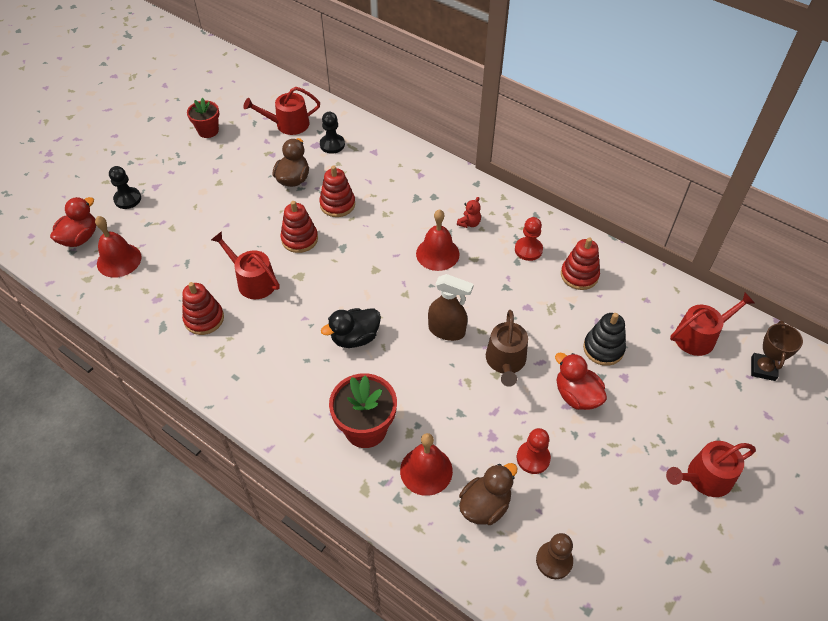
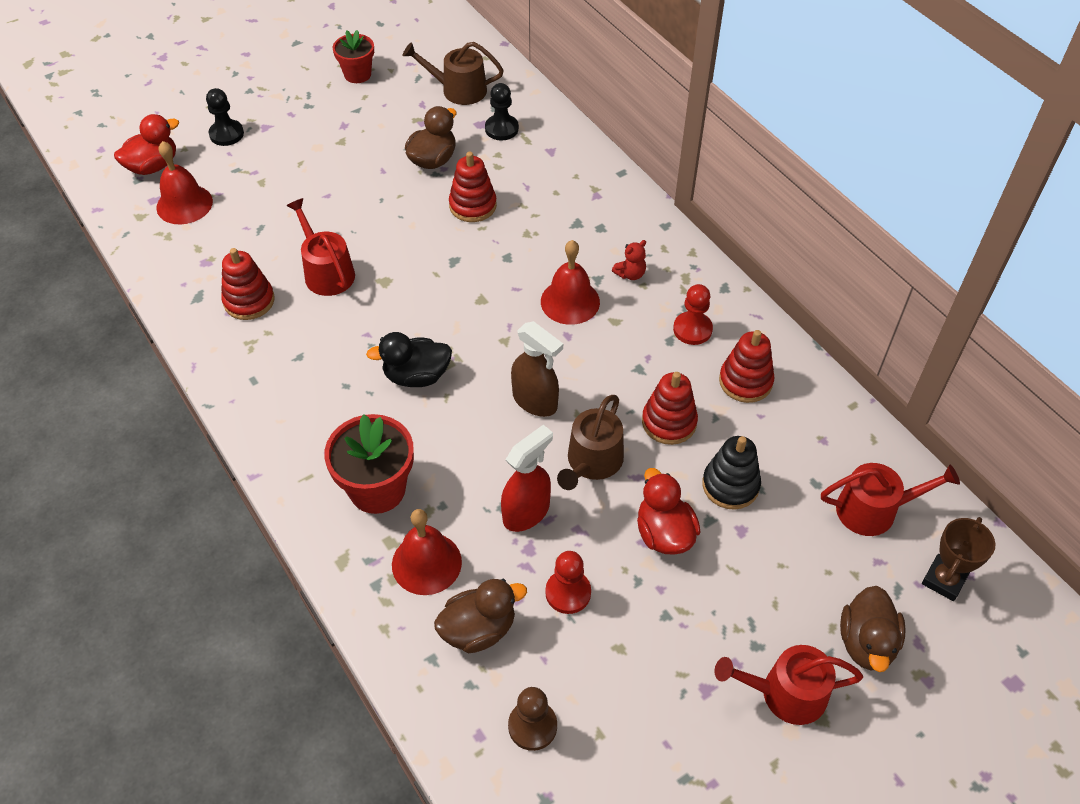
camera: 20 degrees right, 0 degrees up
red watering can [244,87,320,135] -> brown watering can [402,42,504,105]
red stacking toy [280,201,318,253] -> red stacking toy moved to [642,372,698,445]
none -> red spray bottle [501,425,553,532]
none -> brown duck [840,586,906,672]

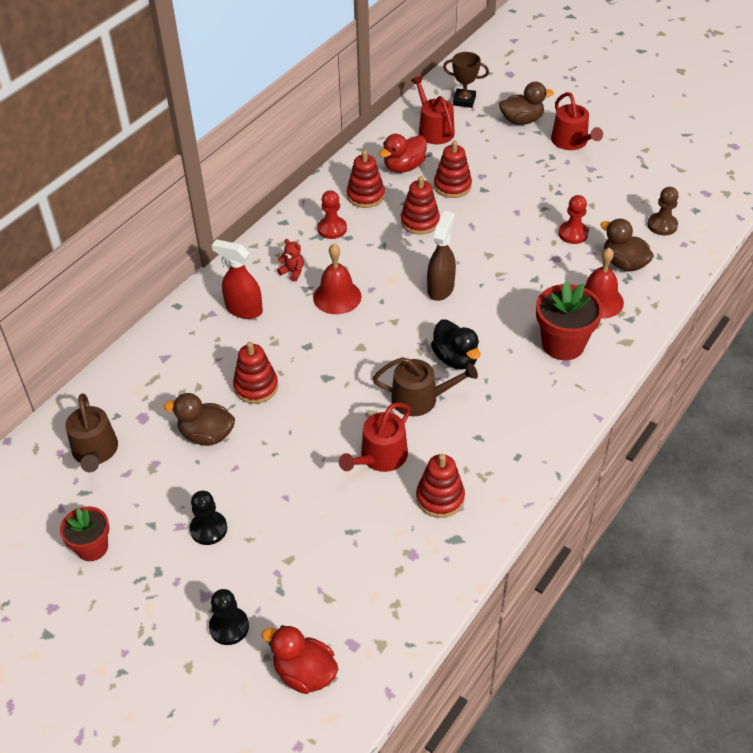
camera: 110 degrees left, 5 degrees down
red bell [156,141,213,225] -> none
black pawn [485,83,519,140] -> black pawn moved to [190,491,227,545]
red spray bottle [501,425,553,532] -> red spray bottle moved to [212,239,263,319]
brown watering can [557,395,624,490] -> brown watering can moved to [373,357,478,416]
red duck [637,468,700,555] -> red duck moved to [379,134,427,173]
black stacking toy [702,436,761,510] -> red stacking toy [434,141,472,198]

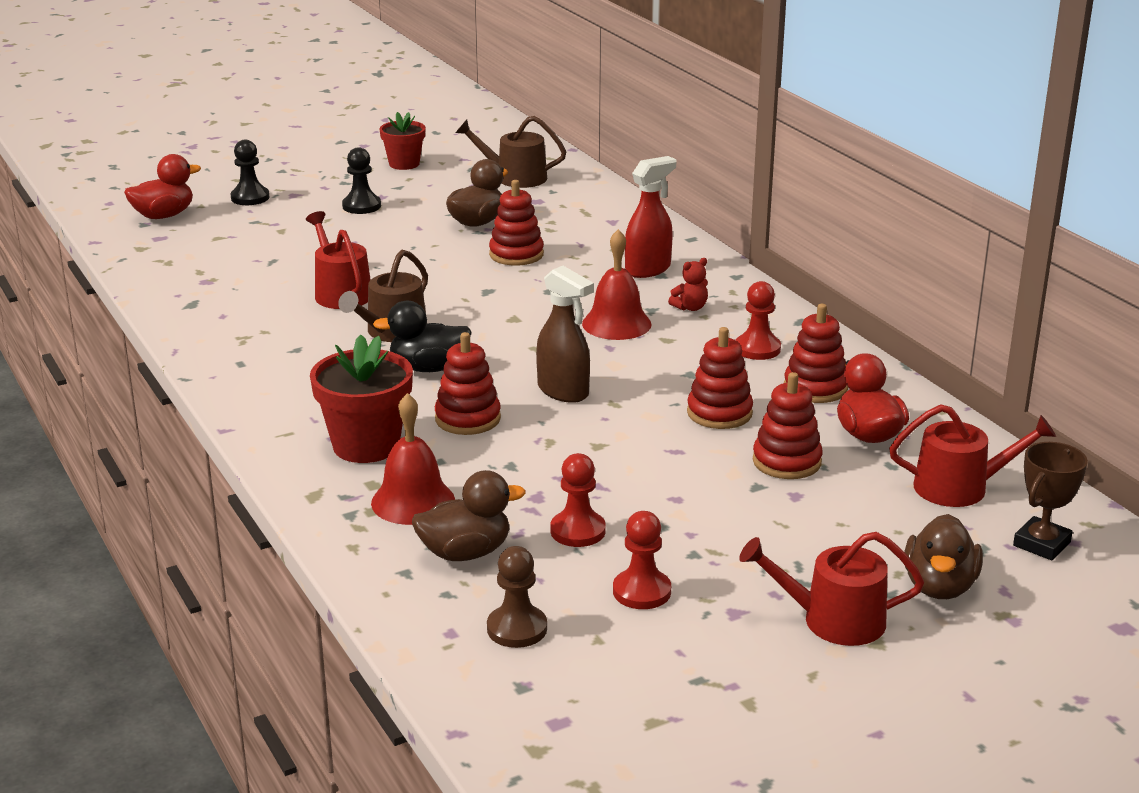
camera: 115 degrees right, 20 degrees down
red stacking toy [416,454,465,518] -> red stacking toy moved to [435,332,501,435]
none -> red pawn [613,511,671,609]

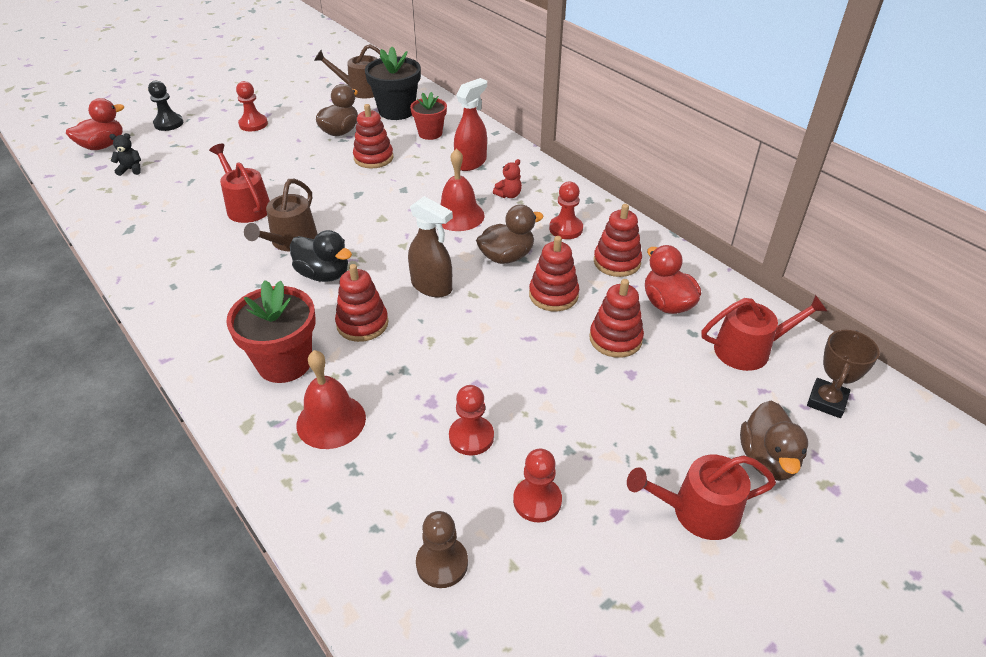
camera: 10 degrees left, 15 degrees up
black pawn [342,147,381,214] -> red pawn [236,81,268,131]
black duck [373,301,472,372] -> black duck turned 135 degrees counterclockwise [290,230,352,282]
red flower pot [380,112,426,170] -> red flower pot moved to [410,92,447,140]
brown duck [412,470,526,561] -> brown duck moved to [476,204,544,264]
none -> black teddy bear [109,133,141,176]
none -> black flower pot [365,47,421,120]

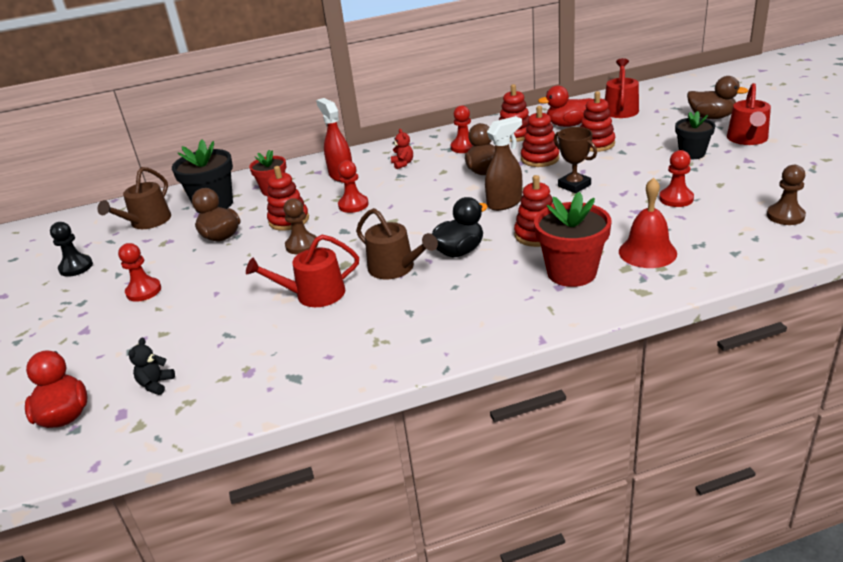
camera: 65 degrees left, 10 degrees down
black pawn [148,81,183,131] -> black pawn moved to [50,222,93,277]
red bell [440,148,485,231] -> none
red pawn [513,449,562,523] -> red pawn moved to [338,160,368,213]
brown trophy [807,330,880,418] -> brown trophy moved to [554,127,597,193]
none -> brown pawn [284,198,318,254]
none -> black flower pot [675,111,715,159]

